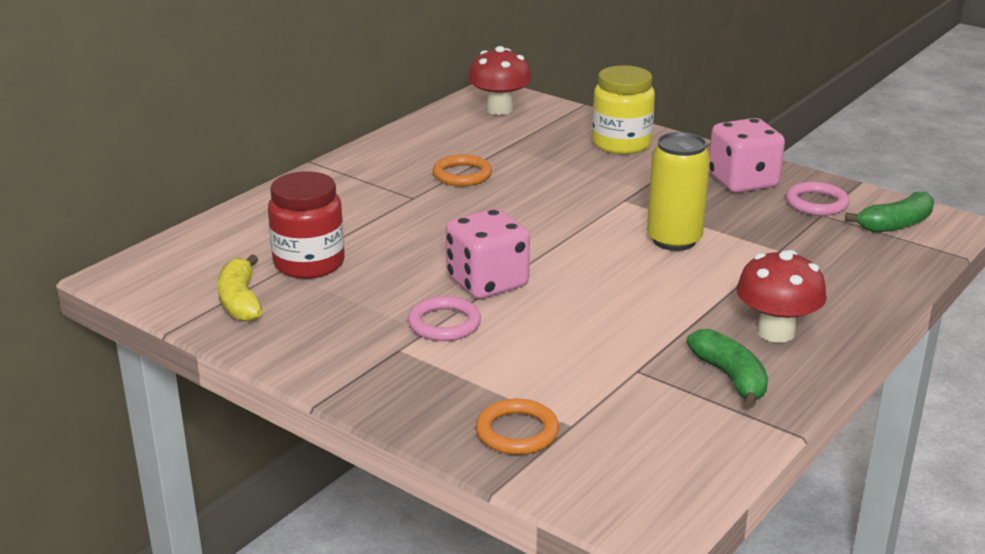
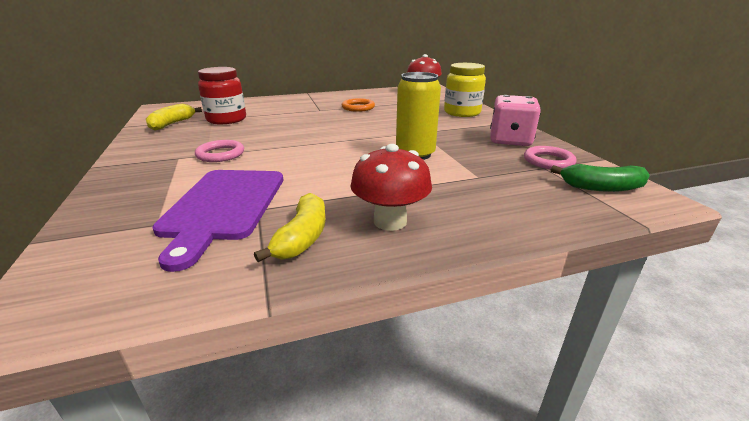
camera: 35 degrees right, 0 degrees up
pink dice [446,208,530,299] -> none
orange ring [476,399,559,455] -> none
green banana [686,329,768,408] -> yellow banana [254,193,326,262]
none -> purple cutting board [152,170,283,272]

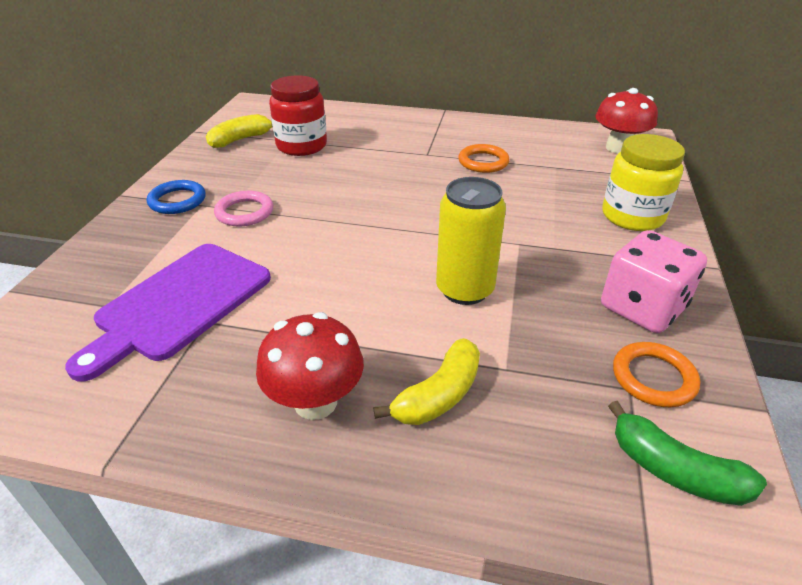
camera: 30 degrees right, 10 degrees up
yellow banana [254,193,326,262] -> yellow banana moved to [374,338,480,425]
pink ring [524,146,576,169] -> orange ring [613,342,700,407]
none -> blue ring [147,180,206,214]

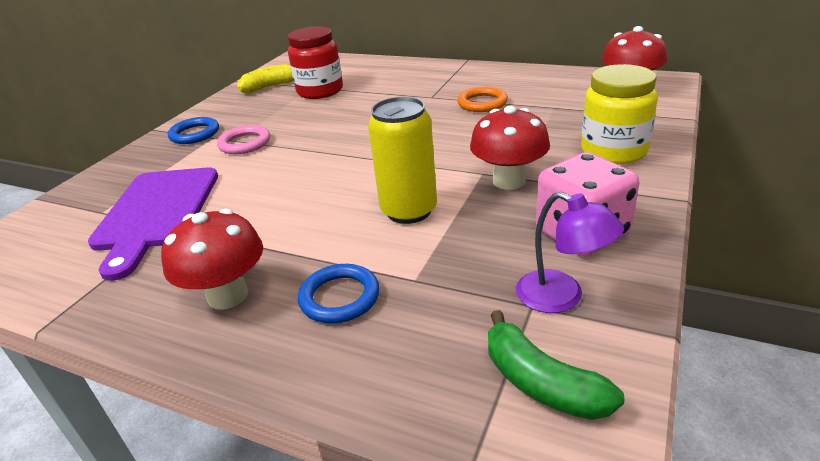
camera: 15 degrees right, 5 degrees down
purple cutting board [65,244,271,381] -> purple cutting board turned 45 degrees counterclockwise [88,167,218,281]
yellow banana [374,338,480,425] -> blue ring [298,264,380,323]
orange ring [613,342,700,407] -> purple lamp [516,192,624,313]
none -> red mushroom [470,106,550,190]

